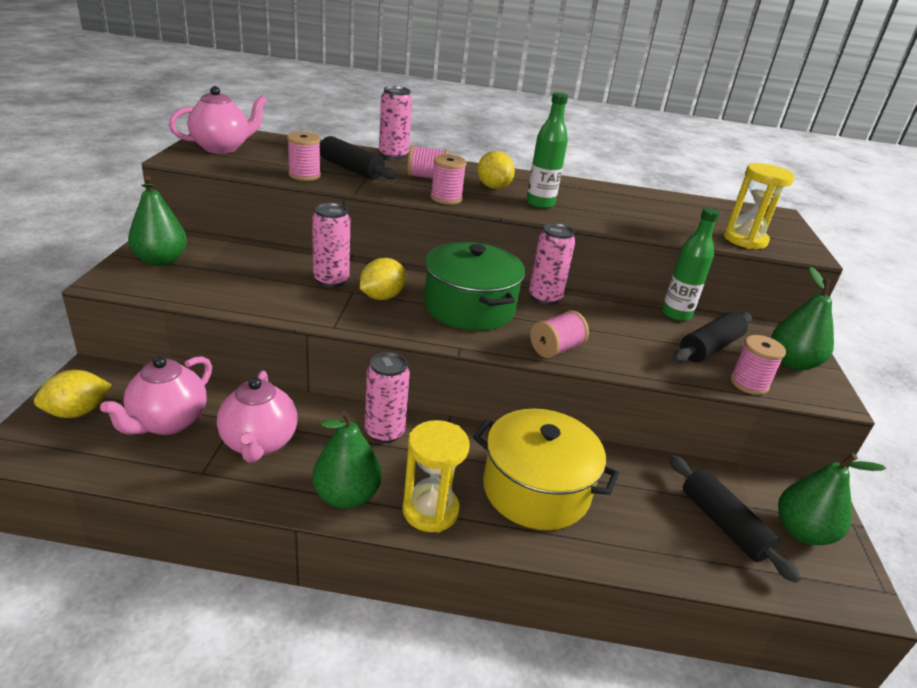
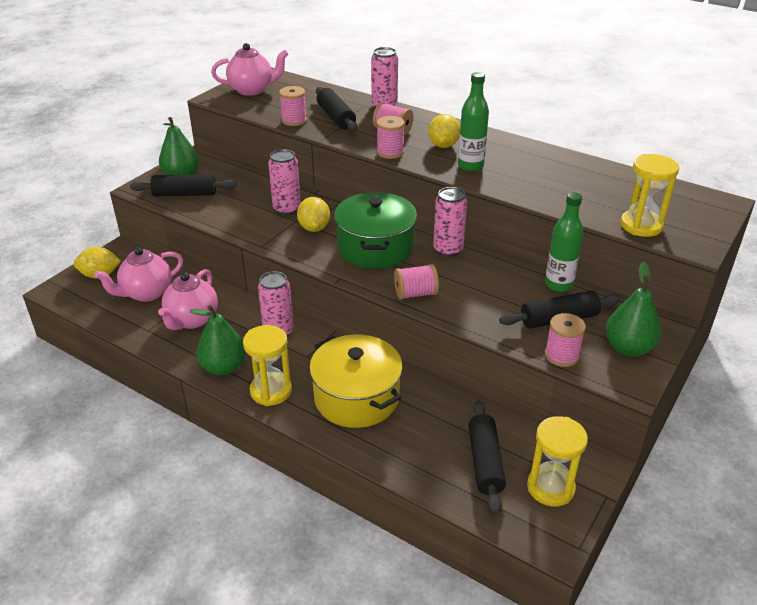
camera: 30 degrees right, 5 degrees up
yellow lemon [360,258,406,300] -> yellow lemon turned 75 degrees counterclockwise [297,197,330,232]
green pear [778,453,886,545] -> yellow hourglass [527,416,588,506]
none -> black rolling pin [130,174,237,196]

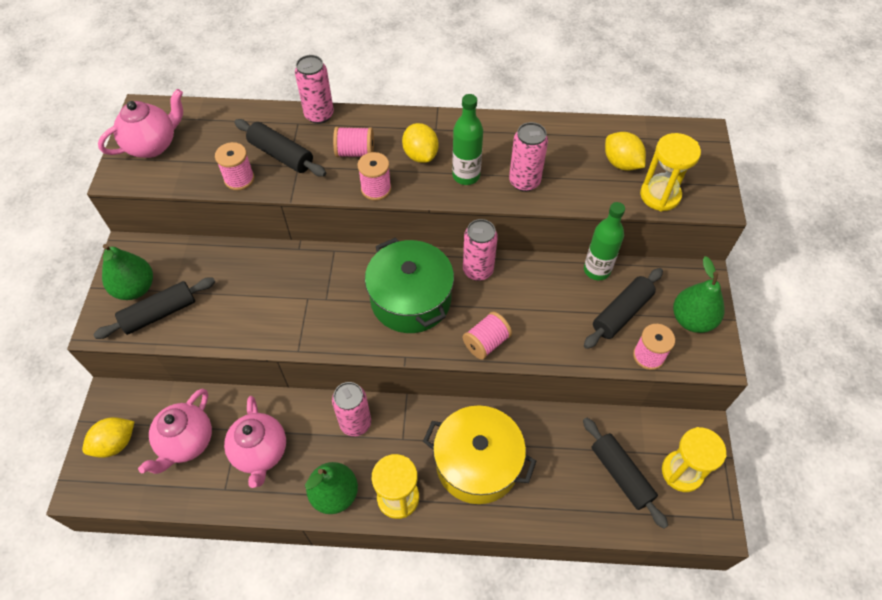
camera: 30 degrees left, 20 degrees up
pink can [268,149,301,215] -> pink can moved to [509,122,548,192]
yellow lemon [297,197,330,232] -> yellow lemon moved to [605,132,646,171]

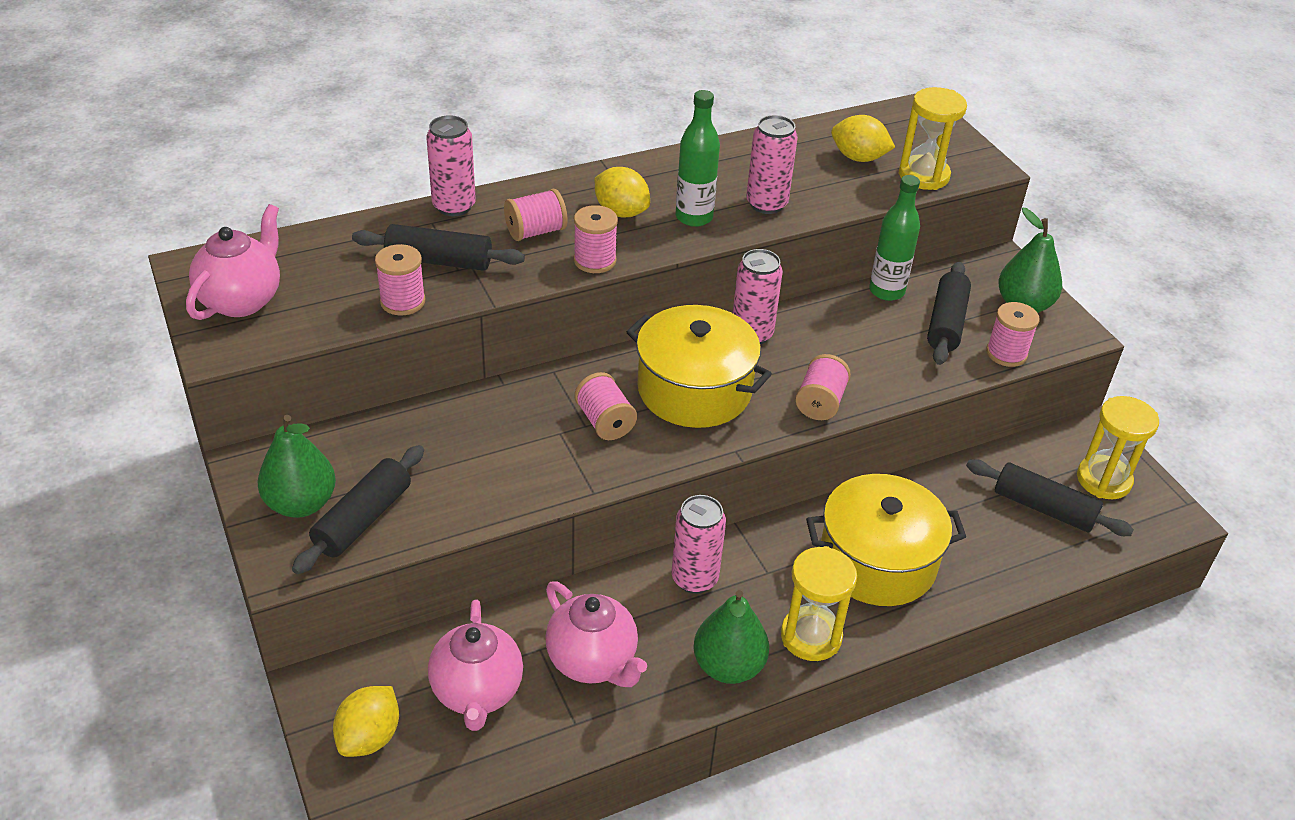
camera: 30 degrees left, 15 degrees down
green pot [365,237,454,333] -> yellow pot [627,305,772,428]
none -> pink spool [575,372,637,440]

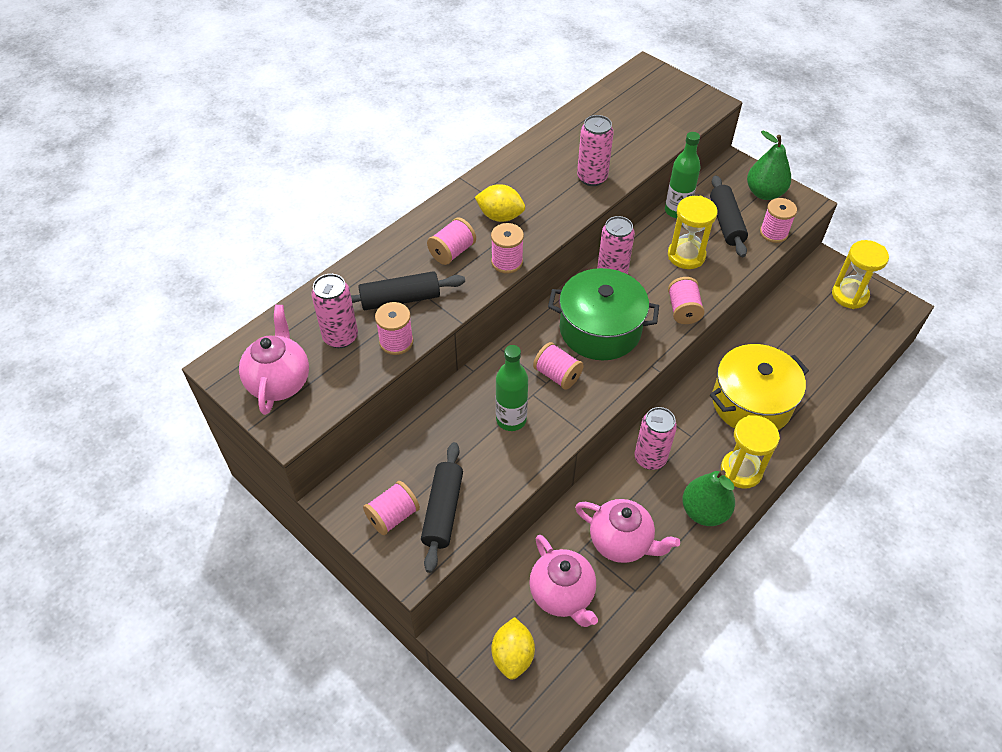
camera: 20 degrees left, 10 degrees up
green pear [258,415,336,518] -> pink spool [363,481,420,535]
pink can [426,115,476,216] -> pink can moved to [311,274,358,348]
yellow pot [627,305,772,428] -> green pot [548,268,659,360]
green bottle [676,90,720,227] -> green bottle moved to [496,345,528,431]
yellow lemon [831,115,895,162] -> none
yellow hourglass [899,87,967,190] -> yellow hourglass moved to [668,196,718,269]
black rolling pin [966,459,1134,536] -> none

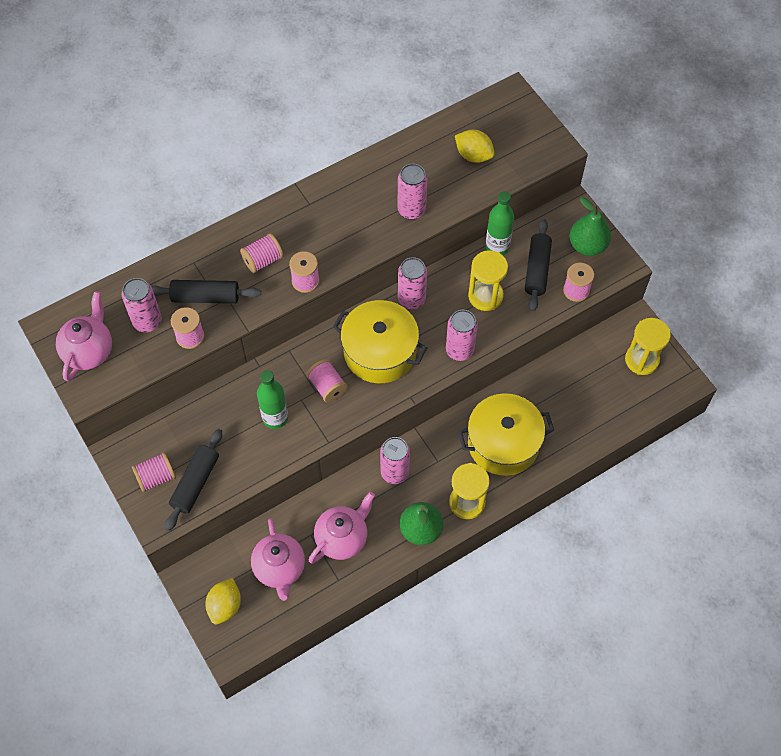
camera: 15 degrees right, 10 degrees up
yellow lemon [475,184,525,222] -> yellow lemon moved to [455,129,495,163]
green pot [548,268,659,360] -> yellow pot [333,300,427,383]
pink teapot [575,499,680,563] -> pink teapot turned 90 degrees counterclockwise [309,492,375,563]
pink spool [668,277,704,324] -> pink can [446,310,478,361]

